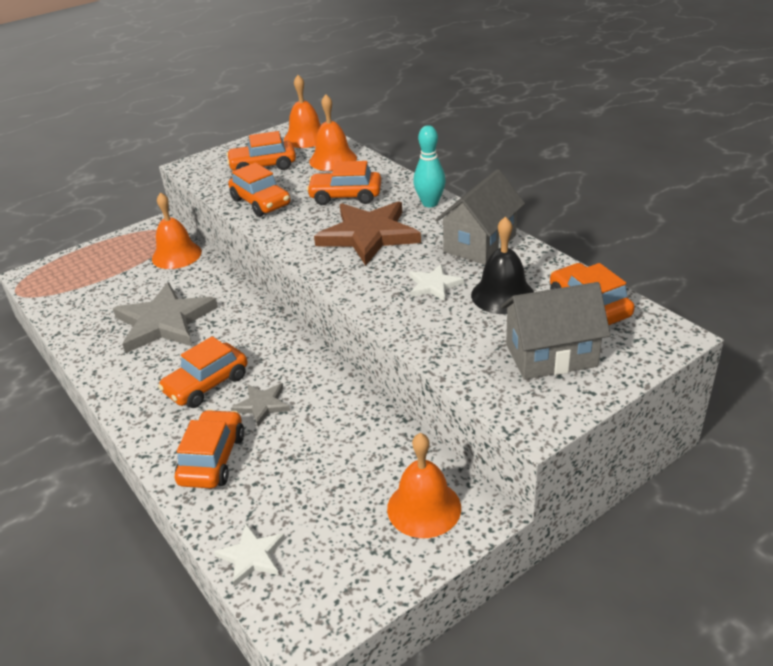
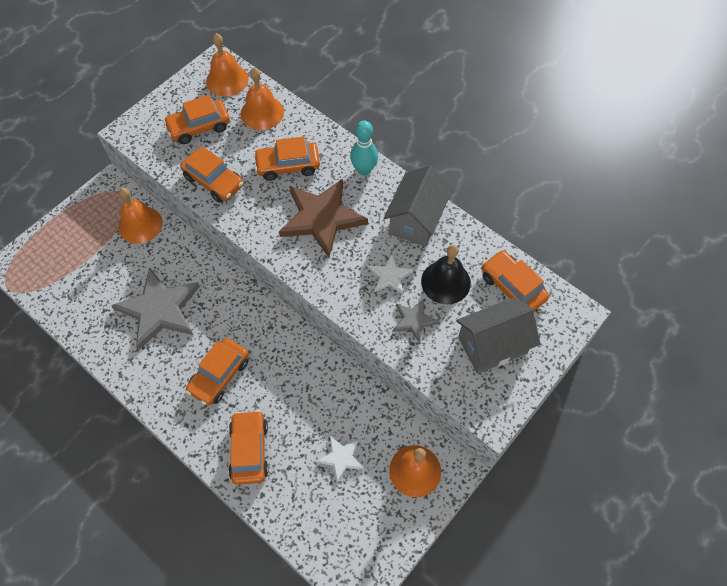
camera: 15 degrees left, 25 degrees up
white star [214,524,285,587] -> white star moved to [316,436,364,483]
grey star [231,383,290,427] -> grey star moved to [393,299,439,343]

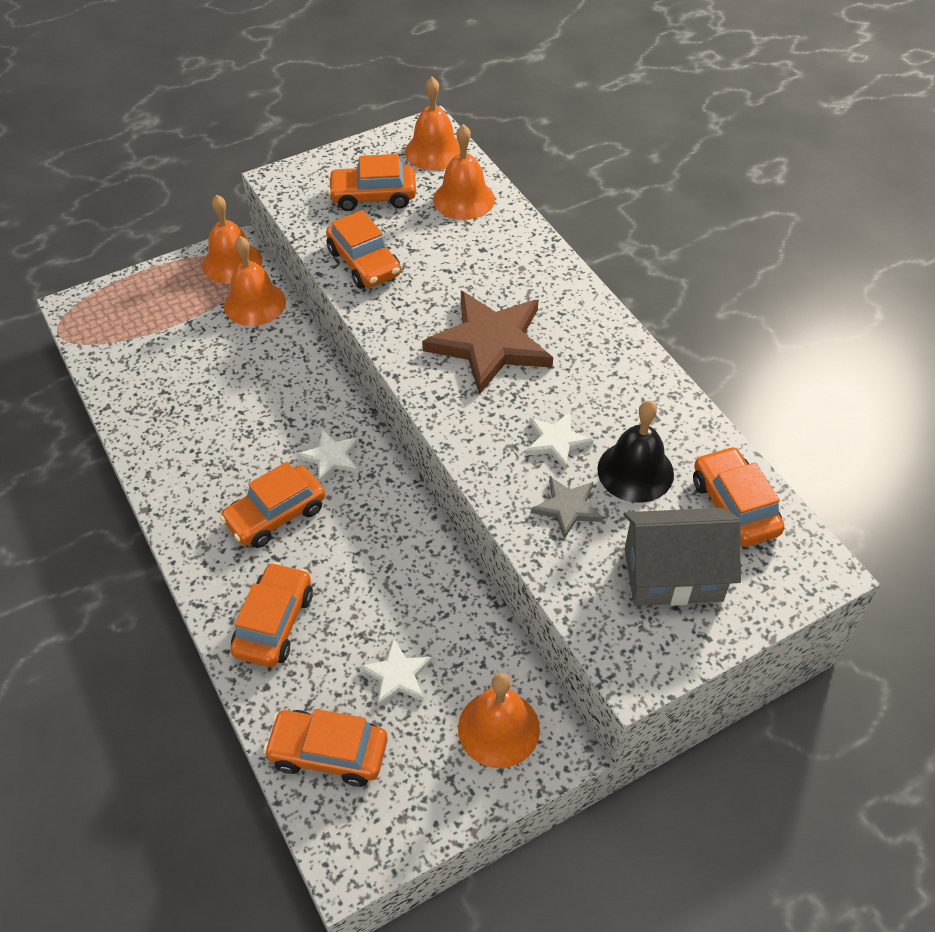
camera: 20 degrees right, 10 degrees down
grey star [111,267,200,350] -> none
orange car [253,137,320,181] -> orange car moved to [263,709,388,787]
turquoise bowling pin [350,120,378,176] -> none
grey house [384,165,453,247] -> none
none -> orange bell [202,195,262,284]
none -> white star [297,429,359,483]

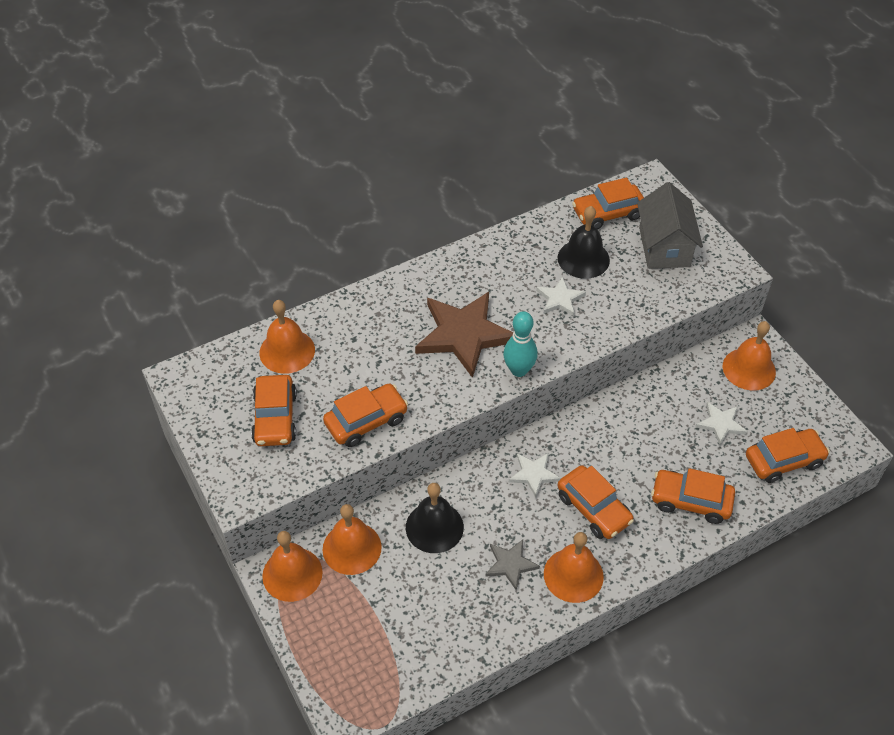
camera: 90 degrees left, 0 degrees up
orange car [263,709,388,787] -> orange car turned 120 degrees counterclockwise [746,428,830,483]
orange bell [405,77,460,170] -> orange bell moved to [544,532,604,603]
grey star [531,477,604,539] -> grey star moved to [485,539,540,590]
none -> black bell [406,483,464,553]
none -> turquoise bowling pin [503,311,538,377]

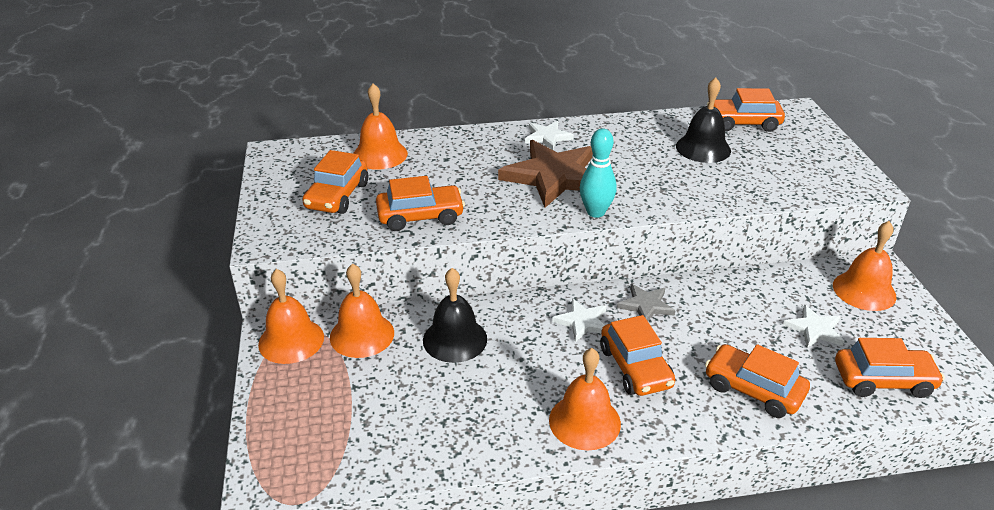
camera: 20 degrees right, 15 degrees down
grey star [485,539,540,590] -> grey star moved to [617,284,675,321]
white star [536,276,586,316] -> white star moved to [525,121,574,150]
grey house [637,182,703,269] -> none

